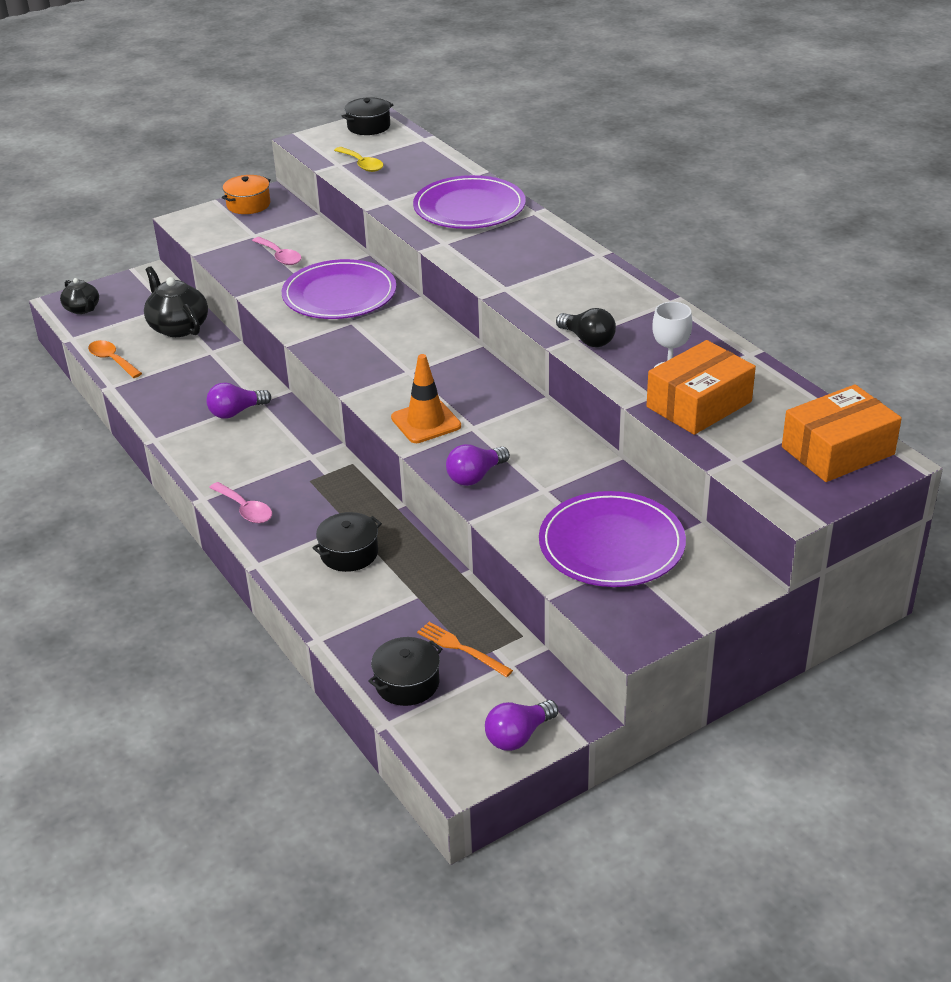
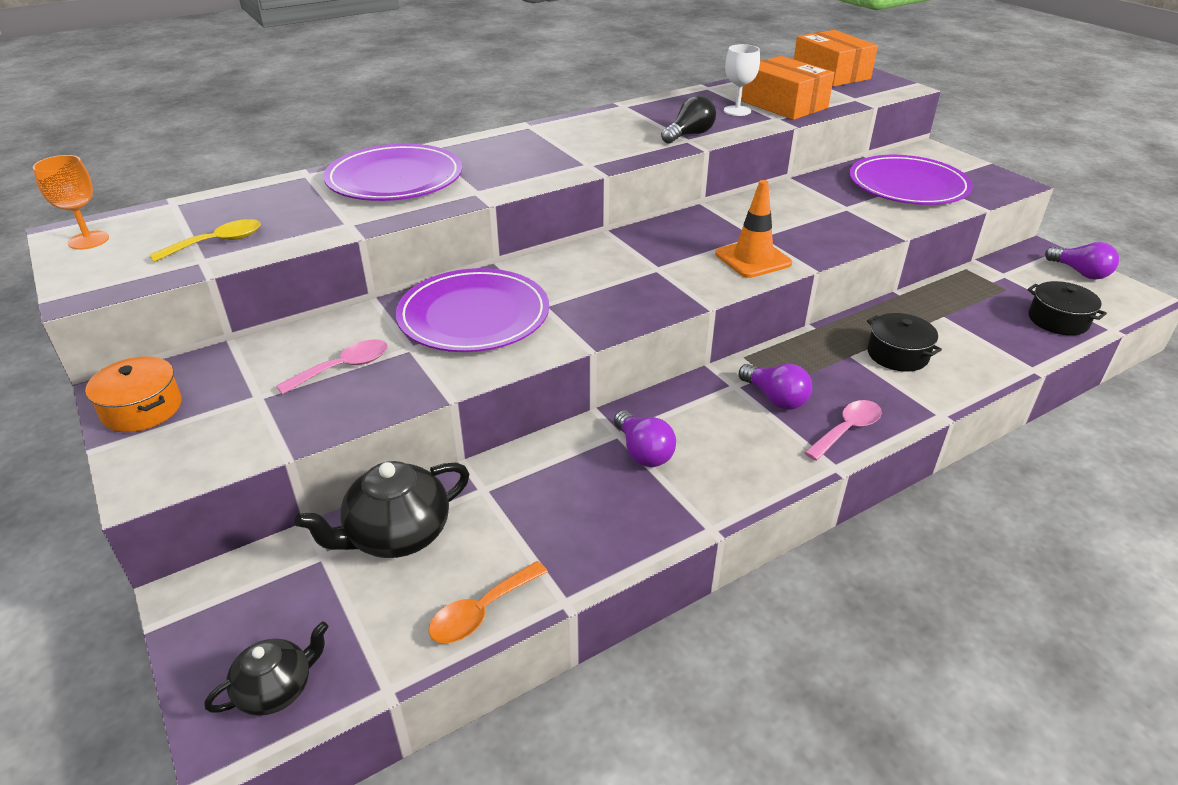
camera: 90 degrees left, 0 degrees up
black pot [342,97,393,135] -> orange goblet [33,155,109,250]
orange fork [417,622,513,677] -> none
purple light bulb [446,444,510,486] -> purple light bulb moved to [739,364,812,410]

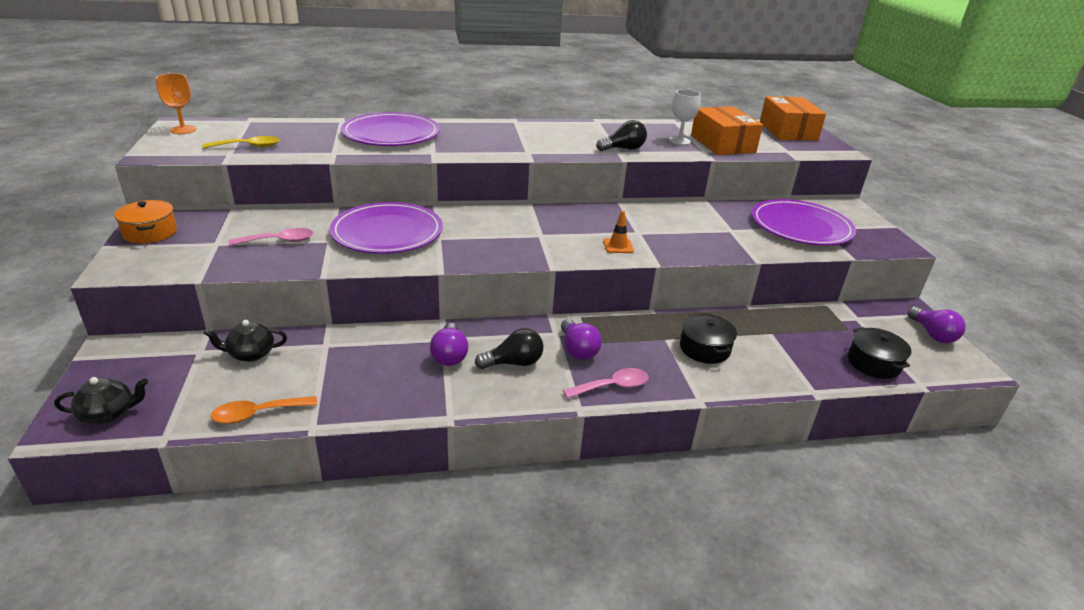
camera: 20 degrees right, 5 degrees down
black teapot [295,461,470,558] -> black teapot [203,320,287,362], size x0.62
orange traffic cone [715,180,792,278] -> orange traffic cone [603,211,634,253], size x0.58
none -> black light bulb [475,328,543,369]

